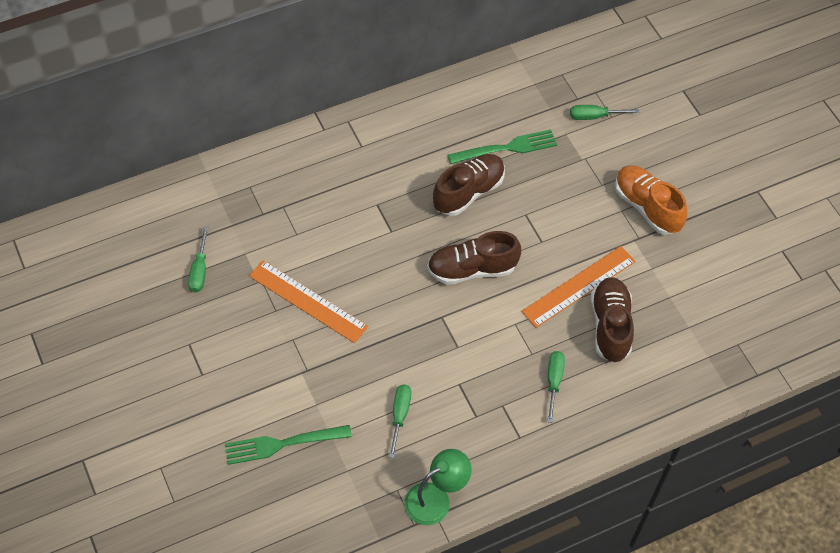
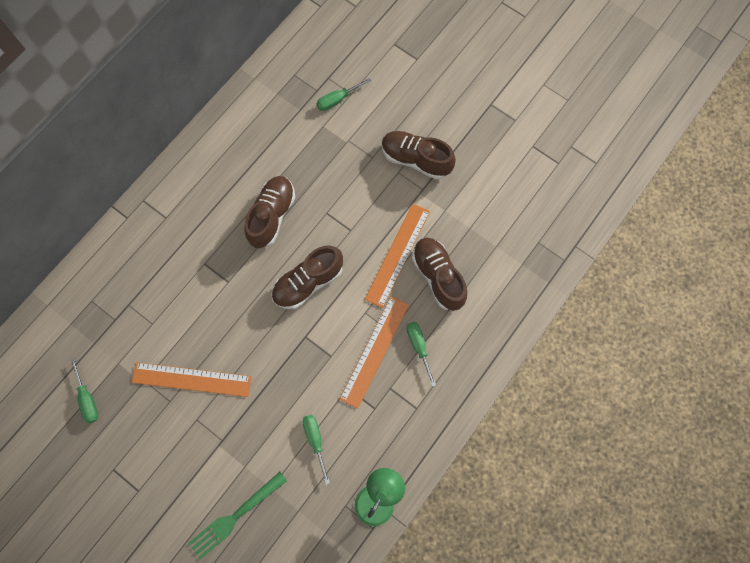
camera: 25 degrees left, 15 degrees up
green fork [448,129,557,164] -> none
orange shoe [615,165,688,235] -> brown shoe [382,131,456,180]
none -> orange ruler [339,296,409,409]

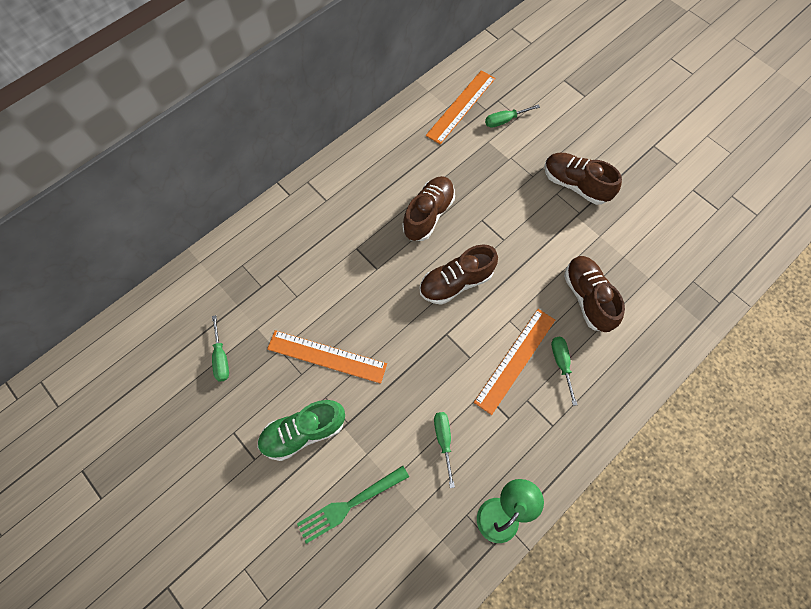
camera: 10 degrees right, 5 degrees down
orange ruler [365,204,430,308] -> orange ruler moved to [426,70,495,144]
none -> green shoe [257,400,345,461]

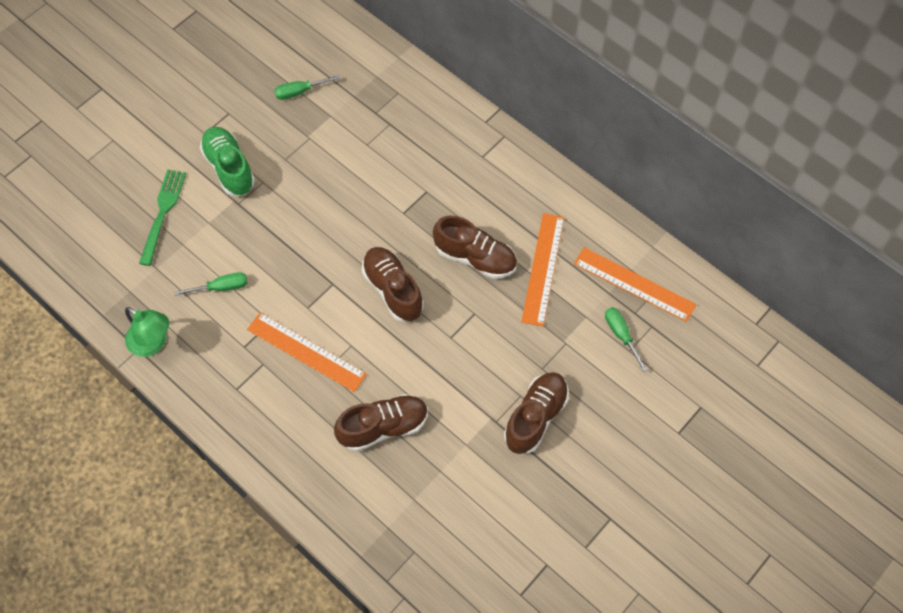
camera: 85 degrees right, 5 degrees down
orange ruler [267,330,387,384] -> orange ruler moved to [521,213,564,326]
green fork [297,466,409,544] -> green fork turned 45 degrees clockwise [139,169,186,266]
green screwdriver [551,337,578,406] -> none

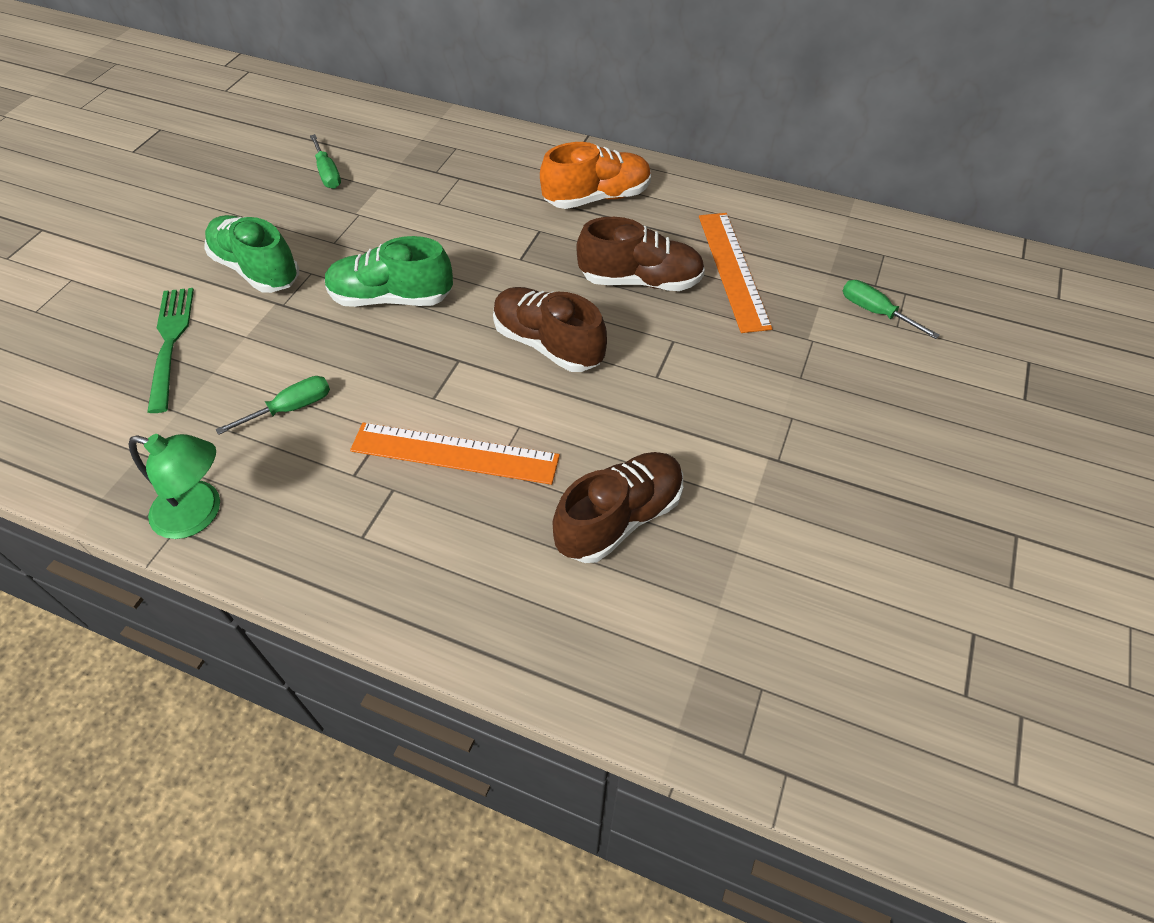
camera: 20 degrees left, 10 degrees down
green screwdriver [274,75,340,100] -> green screwdriver turned 75 degrees counterclockwise [310,134,341,189]
brown shoe [504,372,569,454] -> none
orange ruler [574,247,696,322] -> none
none -> green shoe [325,236,453,307]
none -> orange shoe [540,142,651,209]

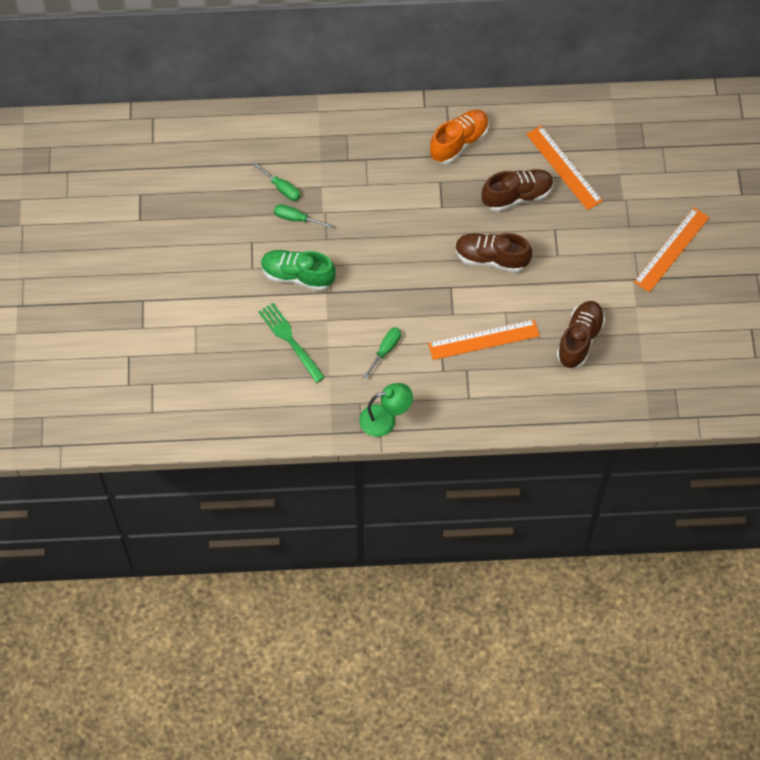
camera: 25 degrees left, 10 degrees up
green shoe [325,236,453,307] -> none
green screwdriver [843,280,940,339] -> green screwdriver moved to [274,204,333,228]
none -> orange ruler [634,207,709,292]

